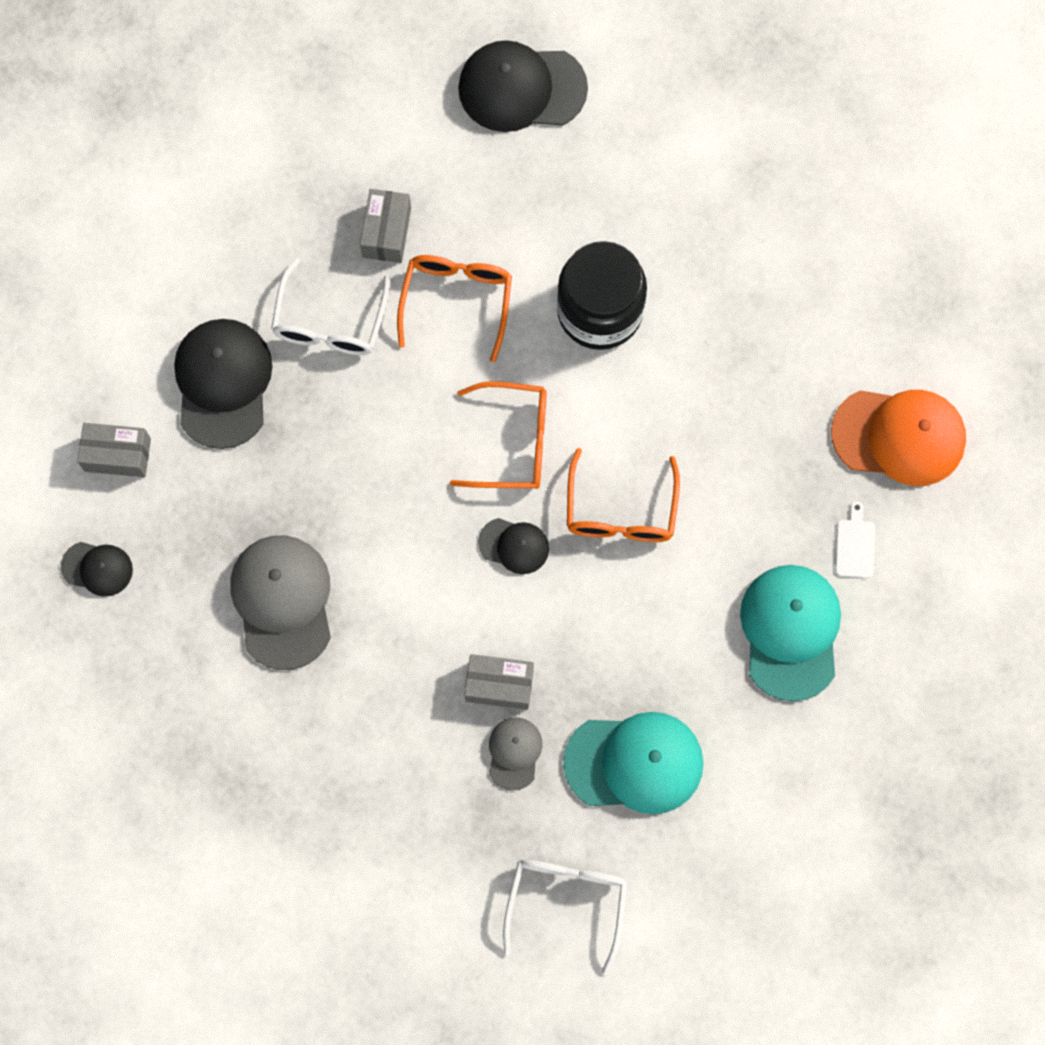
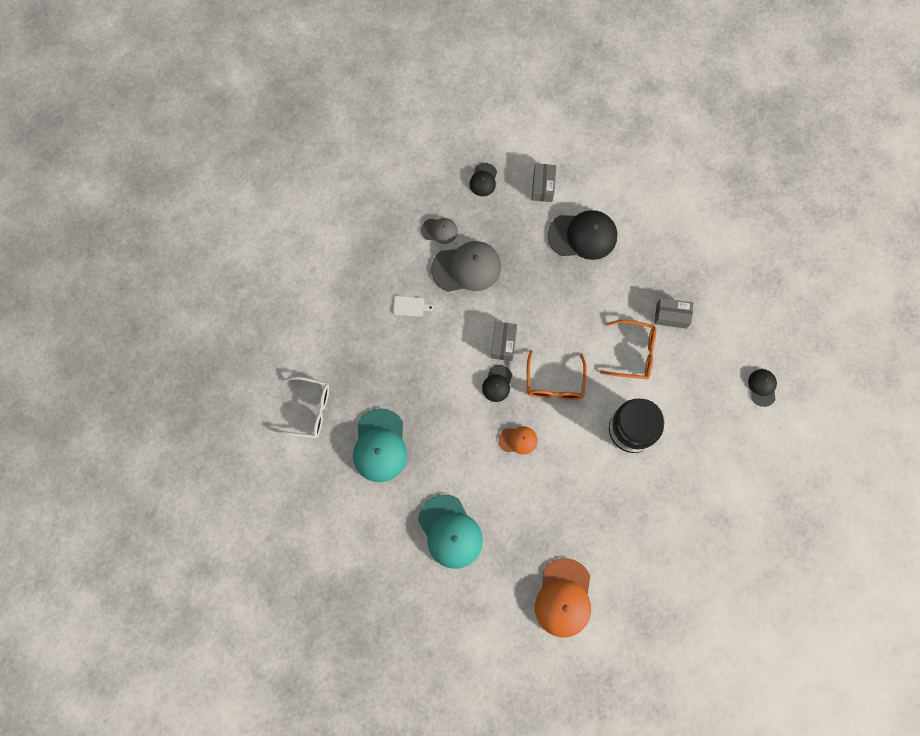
camera: 90 degrees right, 0 degrees up
white glasses [271,258,390,355] -> none
black cap [458,40,588,132] -> black cap [748,369,777,407], size x0.53
grey box [464,654,534,710] -> grey box moved to [491,322,517,361]
grey cap [489,717,542,790] -> grey cap moved to [421,218,458,244]
orange glasses [567,448,680,542] -> orange cap [499,426,538,455]
turquoise cap [740,565,841,702] -> turquoise cap turned 60 degrees clockwise [418,494,483,569]
white cutting board [835,501,875,578] -> white cutting board moved to [393,296,434,317]

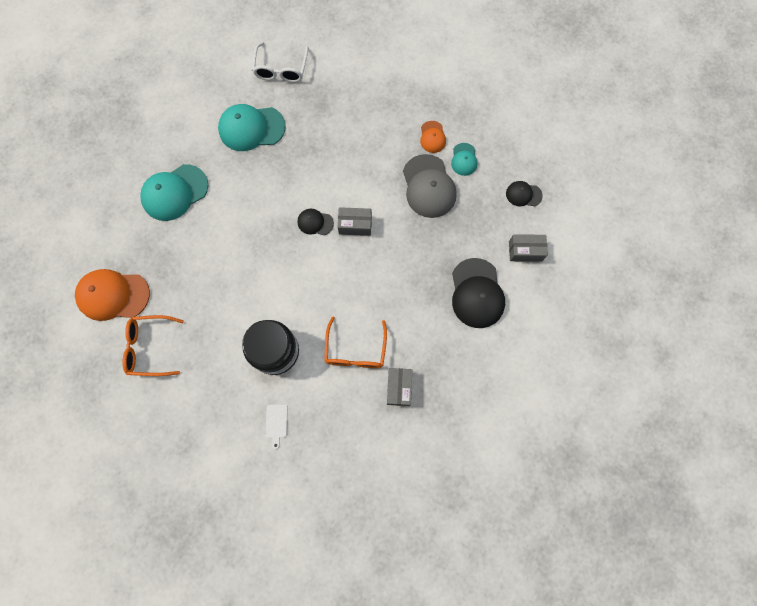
camera: 85 degrees right, 0 degrees up
white cutting board [393,296,434,317] -> white cutting board moved to [266,405,288,449]
grey cap [421,218,458,244] -> turquoise cap [451,143,477,176]
orange cap [499,426,538,455] -> orange cap moved to [420,121,446,153]
orange glasses [527,350,587,400] -> orange glasses moved to [122,315,184,376]
black cap [748,369,777,407] -> none

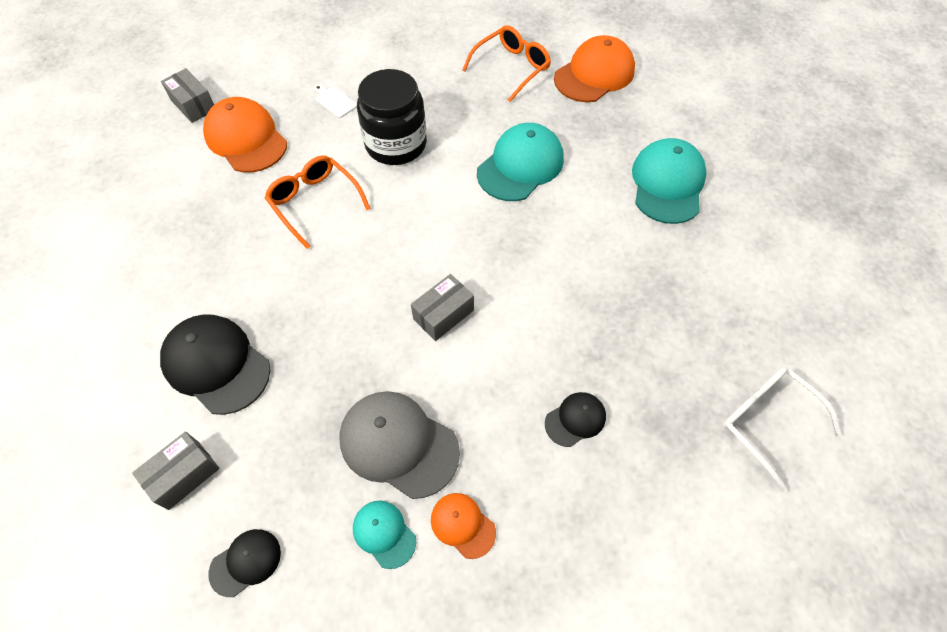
camera: 135 degrees right, 15 degrees down
turquoise cap [218,104,286,151] -> turquoise cap moved to [477,123,564,201]
black cap [297,209,334,235] -> black cap moved to [545,392,606,447]
grey box [387,368,412,406] -> grey box moved to [161,68,214,123]
none -> orange cap [203,97,287,173]

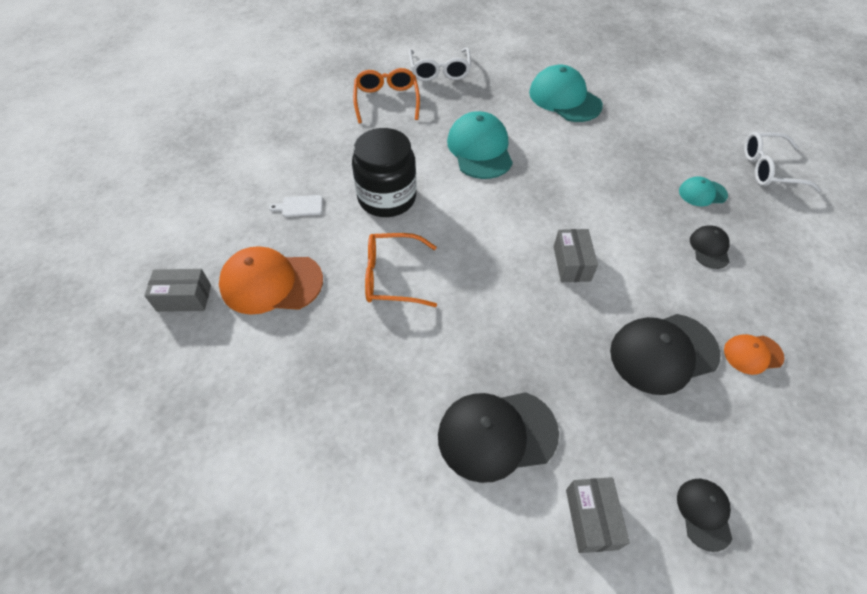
camera: 50 degrees left, 5 degrees down
grey cap [339,391,460,499] -> black cap [610,314,721,395]
turquoise cap [353,500,416,569] -> turquoise cap moved to [679,176,728,206]
orange cap [554,35,635,102] -> white glasses [409,47,471,81]

